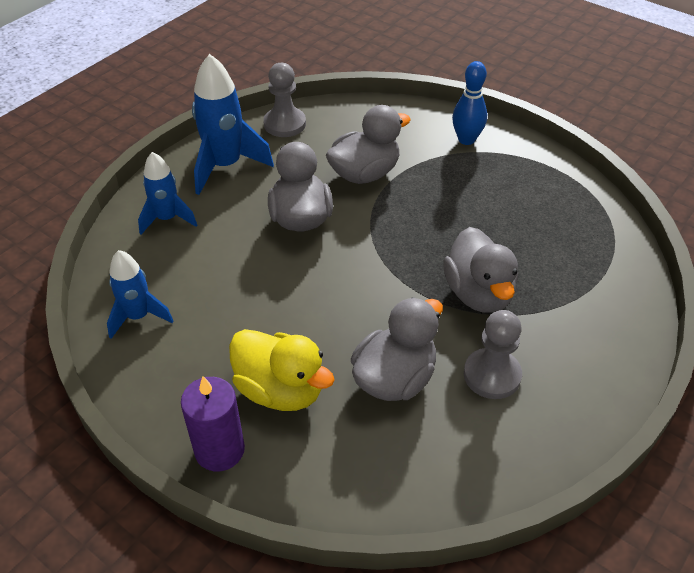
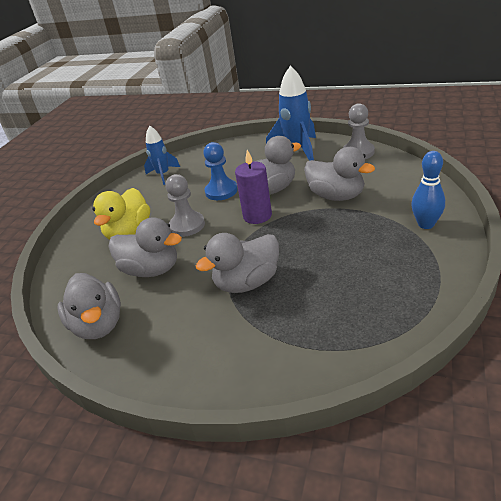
camera: 75 degrees right, 10 degrees down
blue rocket [138,152,197,234] -> none
purple candle [181,376,245,471] -> purple candle moved to [235,150,272,224]
grey pawn [464,310,522,399] -> grey pawn moved to [166,174,205,237]
none -> grey duck [57,273,121,339]
none -> blue pawn [203,142,238,200]

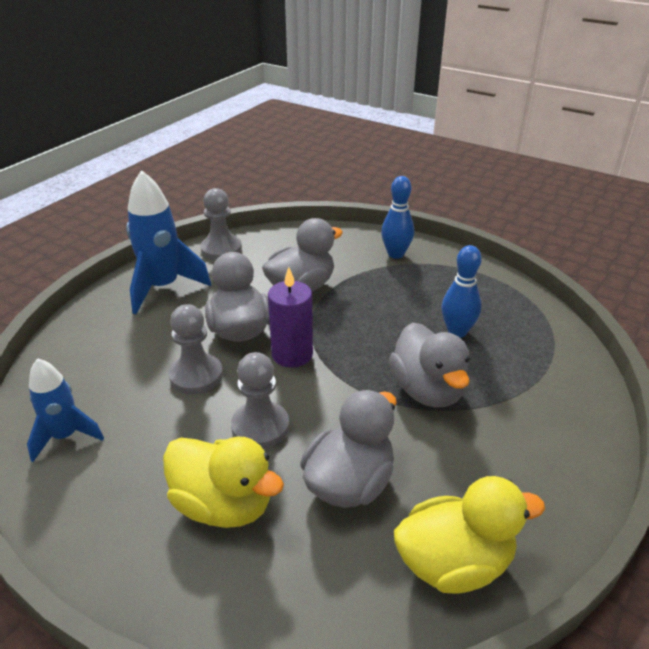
camera: 80 degrees left, 0 degrees up
grey duck [57,273,121,339] -> yellow duck [394,476,545,594]
blue pawn [203,142,238,200] -> grey pawn [169,304,223,394]
none -> blue bowling pin [441,245,482,338]

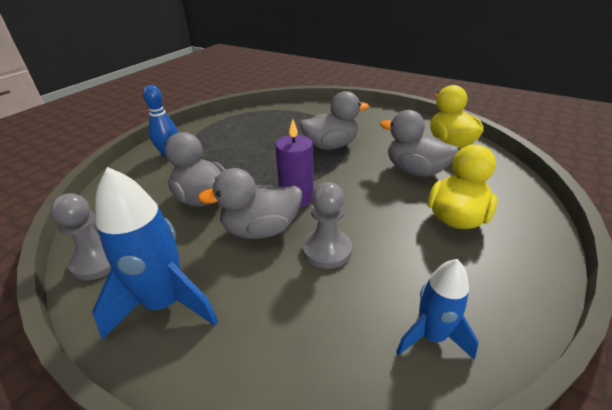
camera: 90 degrees left, 0 degrees up
grey pawn [231,352,289,449] -> none
blue bowling pin [441,245,482,338] -> none

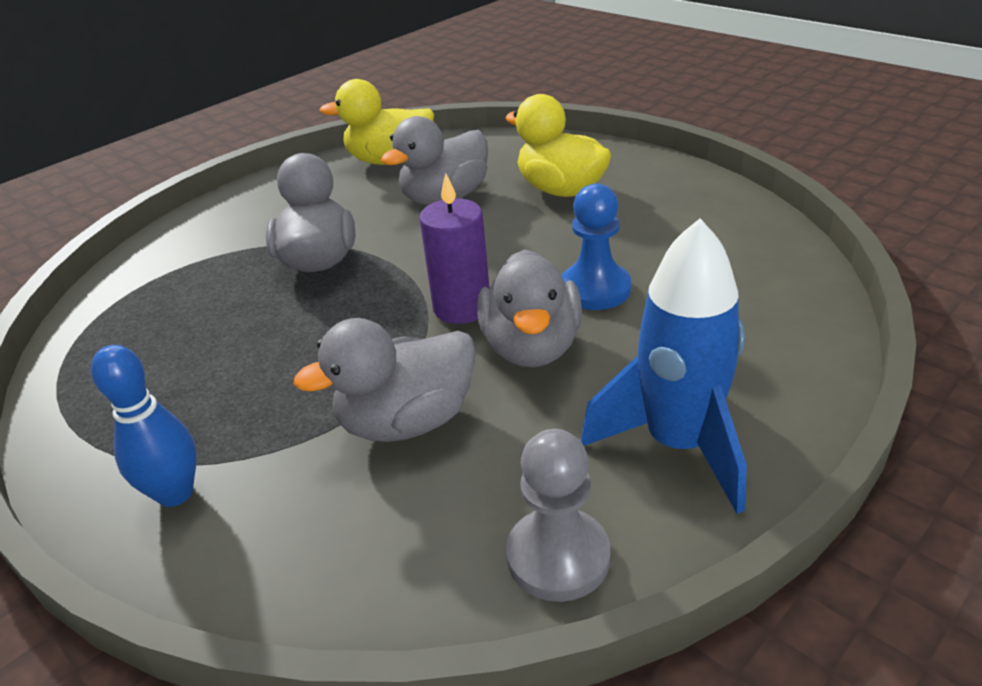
camera: 75 degrees left, 0 degrees up
grey pawn [302,182,352,269] -> blue pawn [562,183,631,310]
blue rocket [396,259,479,360] -> none

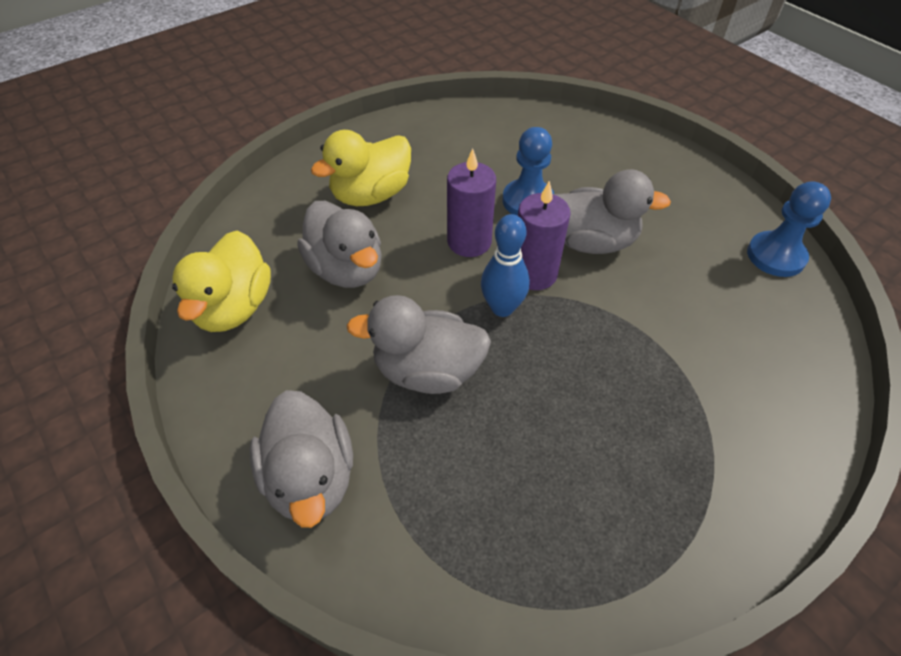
camera: 85 degrees left, 15 degrees up
blue bowling pin [91,345,197,507] -> blue bowling pin moved to [481,214,530,317]
grey duck [294,318,476,442] -> grey duck moved to [249,390,353,528]
grey pawn [506,429,610,602] -> blue pawn [747,181,831,277]
blue rocket [581,218,747,514] -> none
none -> purple candle [447,148,496,257]

